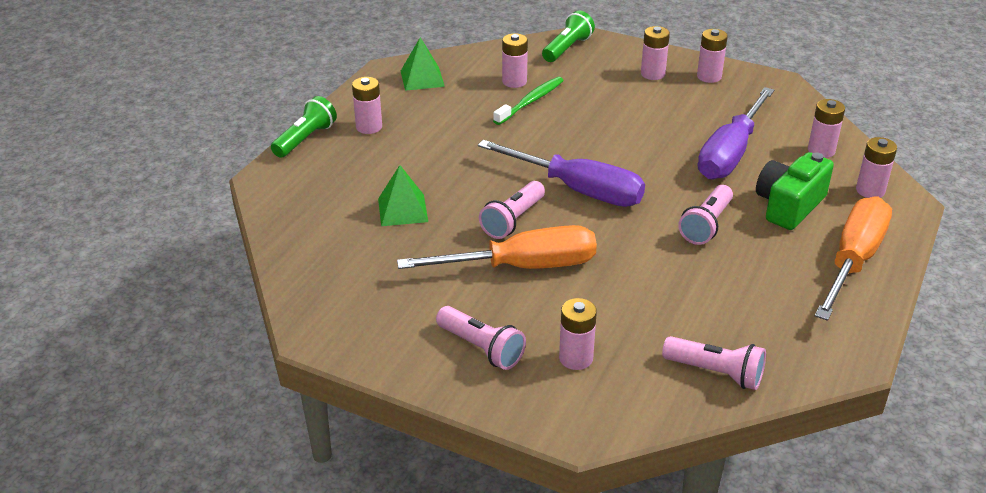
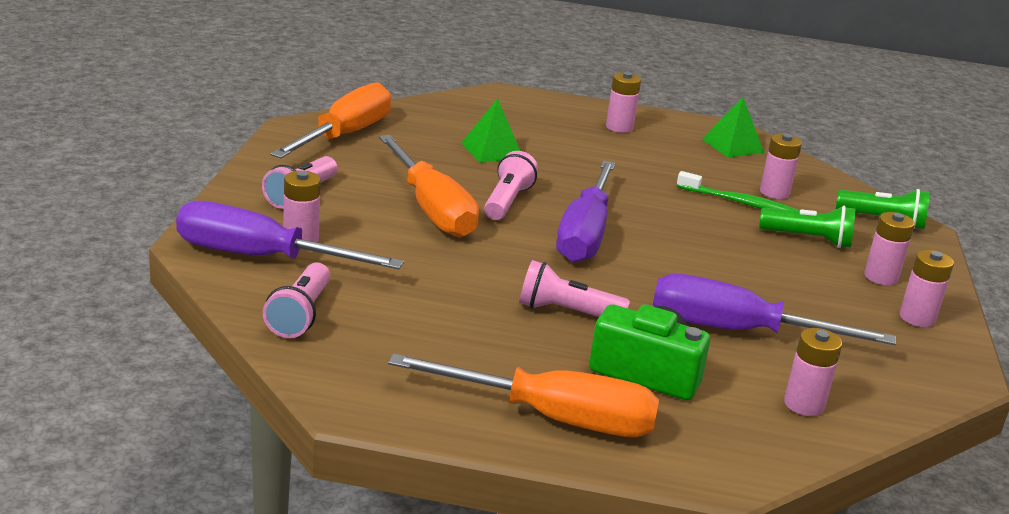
camera: 70 degrees right, 10 degrees down
green flashlight [271,96,337,158] -> green flashlight moved to [759,206,855,248]
pink flashlight [479,181,545,239] -> pink flashlight turned 90 degrees clockwise [484,151,538,220]
pink battery [856,137,897,198] -> none
none -> purple screwdriver [176,201,404,269]
none -> orange screwdriver [270,82,391,158]

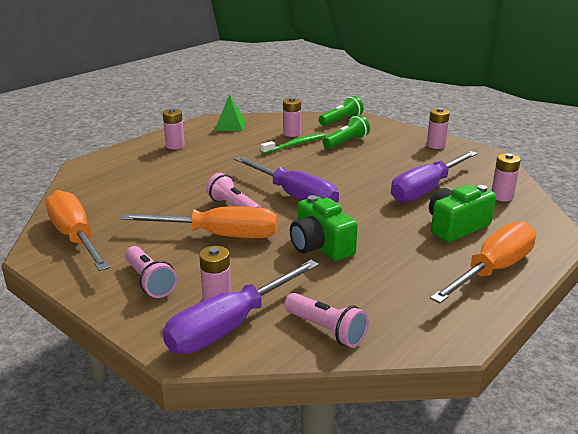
camera: 55 degrees left, 0 degrees up
green pyramid [461,98,520,163] -> none
pink flashlight [519,260,630,317] -> none
pink battery [864,212,915,285] -> none
none -> green camera [290,195,358,261]

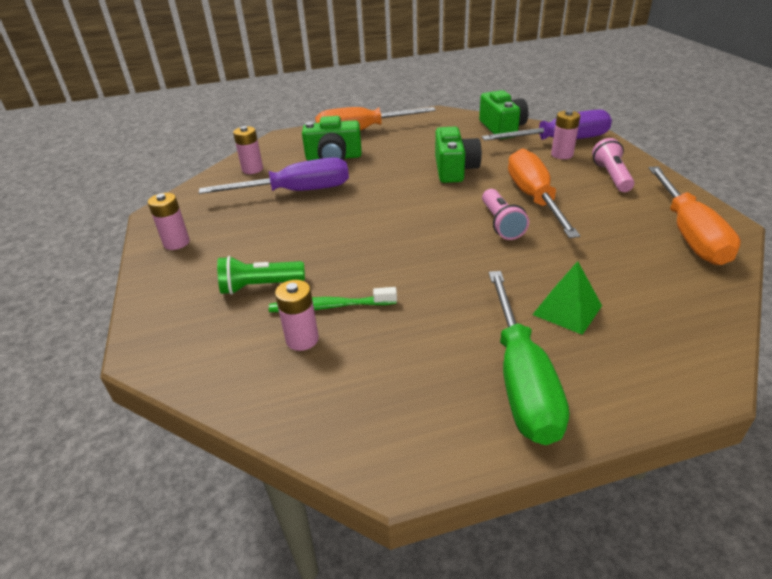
camera: 145 degrees left, 10 degrees up
orange screwdriver [120,207,277,238] -> orange screwdriver turned 45 degrees clockwise [508,148,580,238]
pink battery [163,108,185,149] -> green screwdriver [489,271,569,445]
green pyramid [215,95,246,131] -> green pyramid moved to [532,261,602,335]
purple screwdriver [234,156,339,203] -> none
pink flashlight [284,293,369,348] -> green camera [479,90,529,139]
green flashlight [319,96,364,126] -> none

